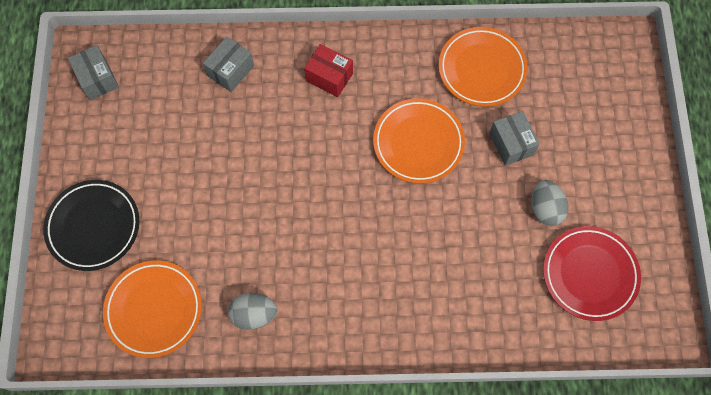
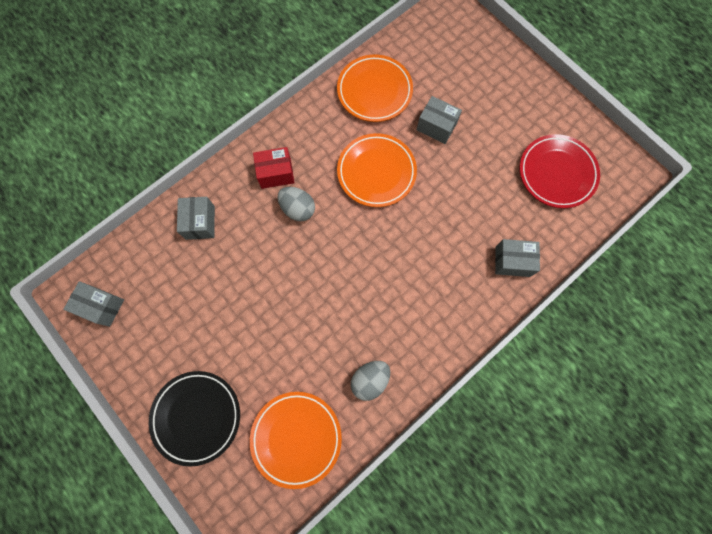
camera: 40 degrees left, 5 degrees up
grey egg [532,180,569,226] -> grey egg moved to [277,187,315,221]
none -> grey box [495,239,540,277]

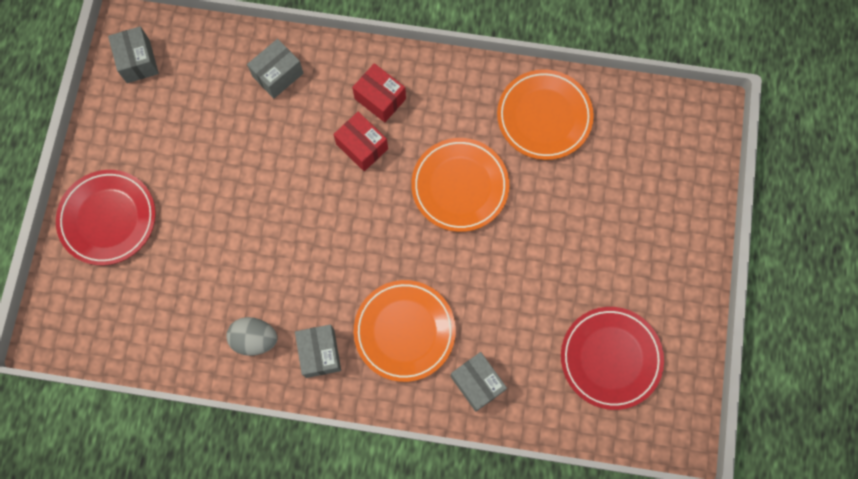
camera: 50 degrees right, 0 degrees up
black plate [149,371,240,467] -> red plate [56,170,156,265]
orange plate [250,392,342,489] -> orange plate moved to [354,280,456,382]
grey egg [277,187,315,221] -> red box [333,112,388,171]
grey box [417,96,462,144] -> grey box moved to [295,324,341,378]

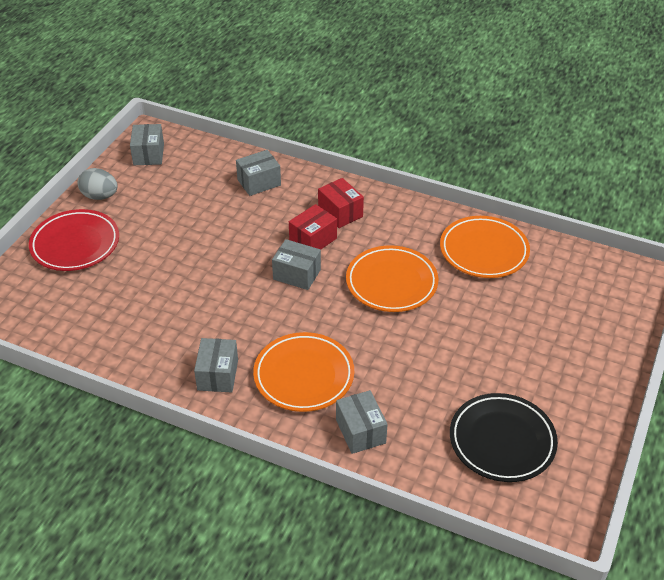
camera: 15 degrees right, 30 degrees down
grey egg [226,317,278,356] -> grey egg moved to [78,168,118,200]
red box [333,112,388,171] -> red box turned 75 degrees clockwise [289,204,337,250]
red plate [561,307,664,410] -> black plate [450,393,558,482]
none -> grey box [272,239,321,290]

